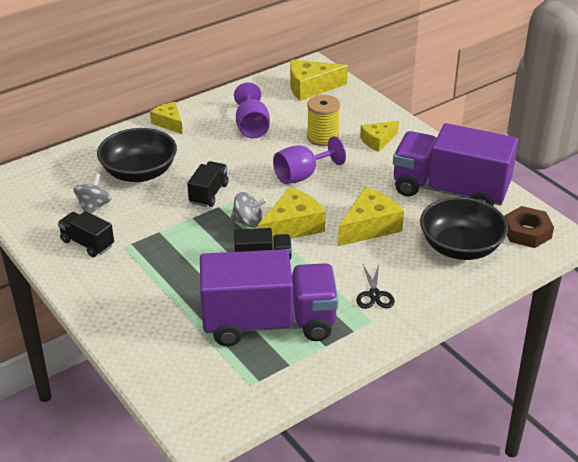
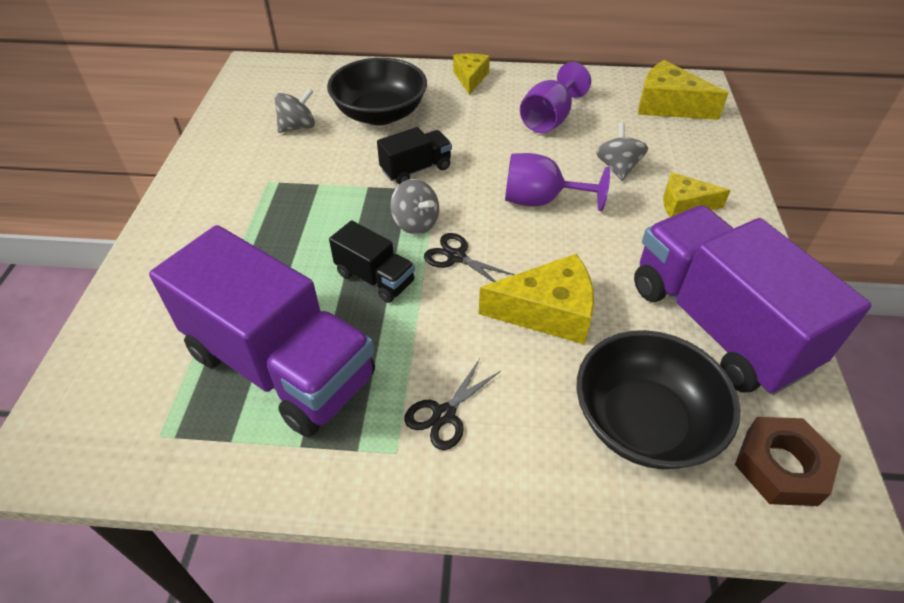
camera: 40 degrees right, 10 degrees up
black truck [58,211,114,257] -> none
yellow cheese [258,187,325,239] -> black scissors [424,233,515,282]
yellow spool [307,95,340,146] -> grey spinning top [596,122,648,181]

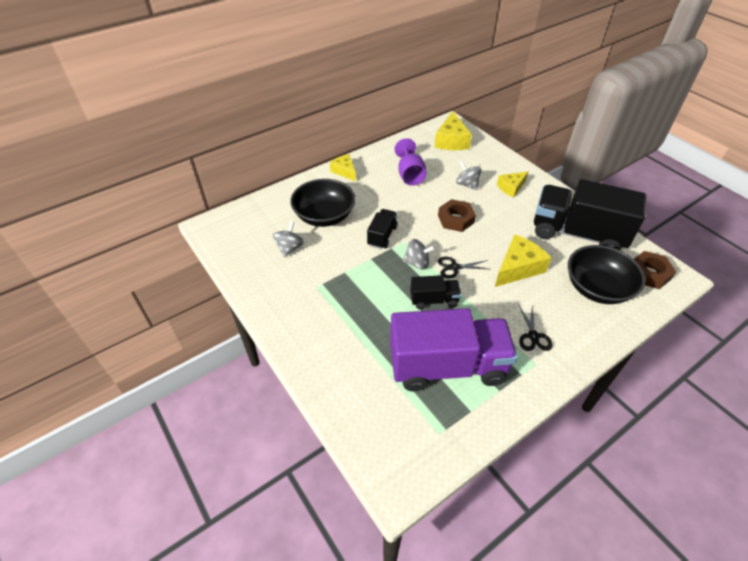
camera: 40 degrees left, 0 degrees up
purple goblet [505,153,610,211] -> brown nut [438,199,476,232]
purple truck [634,205,871,395] -> black truck [534,179,646,250]
yellow cheese [638,60,729,120] -> yellow cheese turned 75 degrees counterclockwise [434,111,472,150]

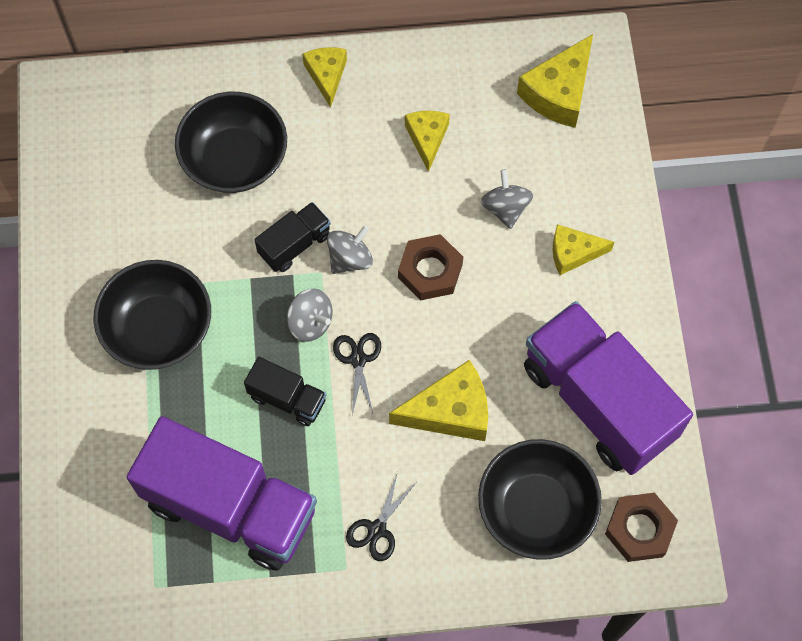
camera: 30 degrees right, 20 degrees up
grey spinning top [273,221,304,257] -> grey spinning top moved to [327,225,373,274]
purple goblet [395,138,426,186] -> yellow cheese [405,111,450,172]
black scissors [438,257,489,279] -> black scissors turned 60 degrees clockwise [333,333,381,415]
black truck [534,179,646,250] -> purple truck [524,301,693,475]
none -> black bowl [94,260,211,370]

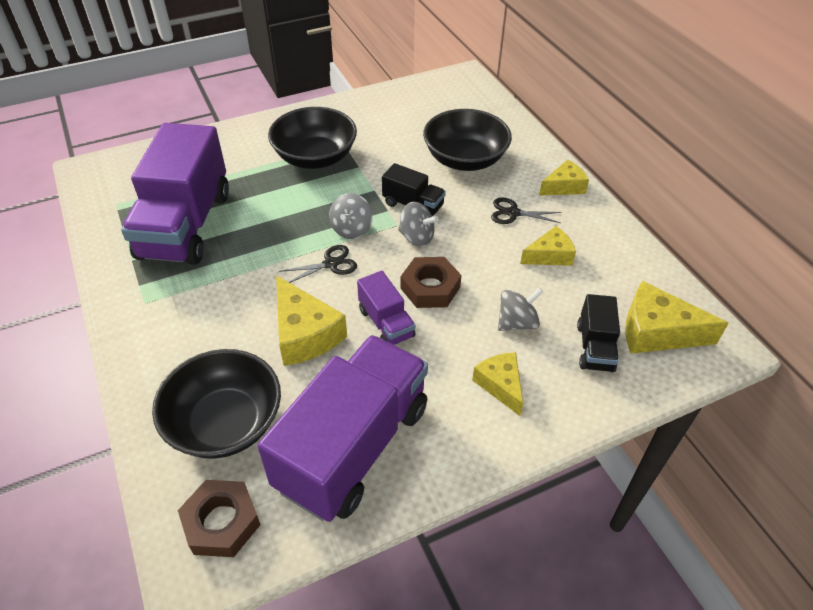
camera: 70 degrees right, 20 degrees down
black truck [244,357,326,426] -> black truck moved to [577,294,620,372]
black scissors [346,472,416,561] -> black scissors moved to [491,198,561,224]
none -> purple truck [357,271,415,345]

